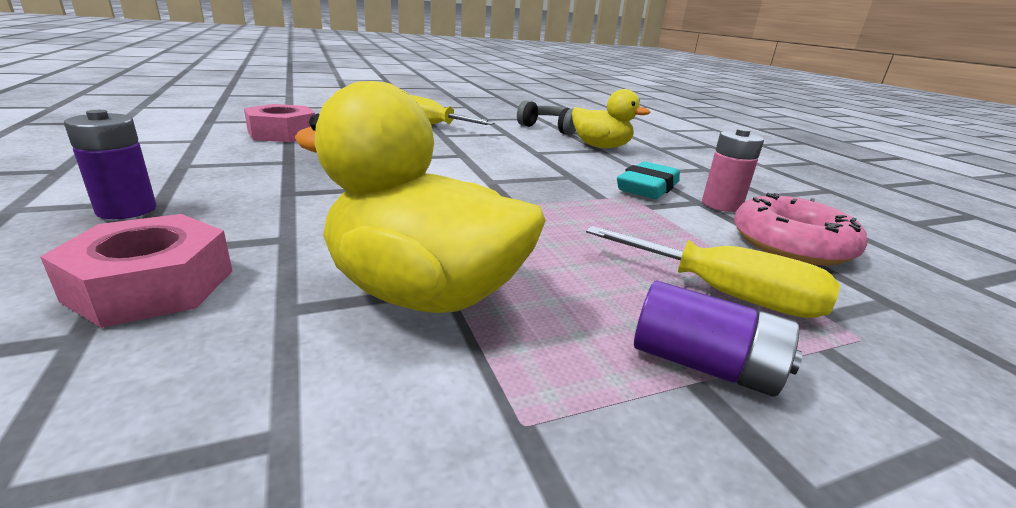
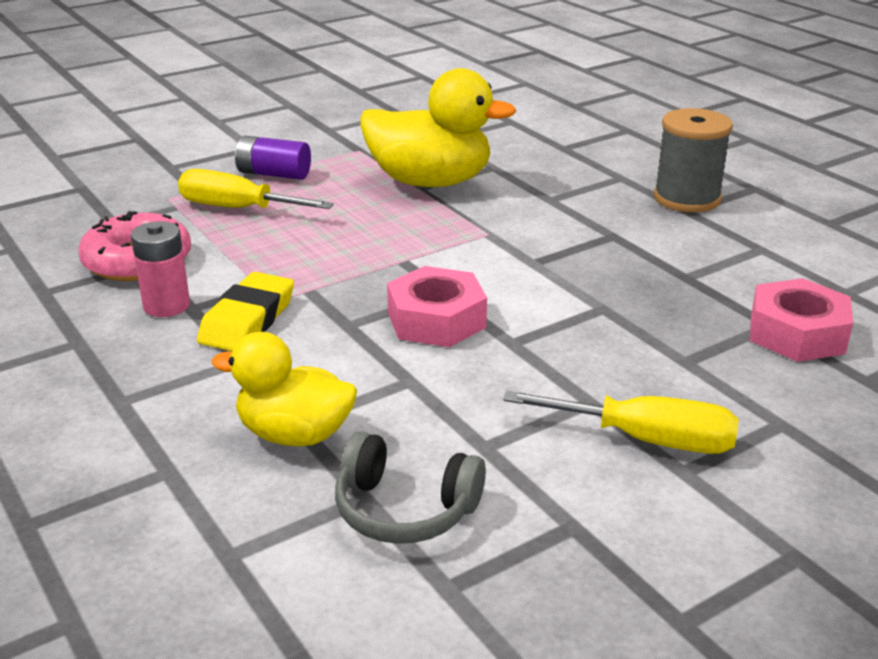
camera: 170 degrees right, 5 degrees up
pink nut [40,214,232,328] -> pink nut moved to [387,266,487,347]
purple battery [64,110,156,219] -> grey spool [654,108,733,213]
turquoise eraser [617,161,680,199] -> yellow eraser [197,272,294,351]

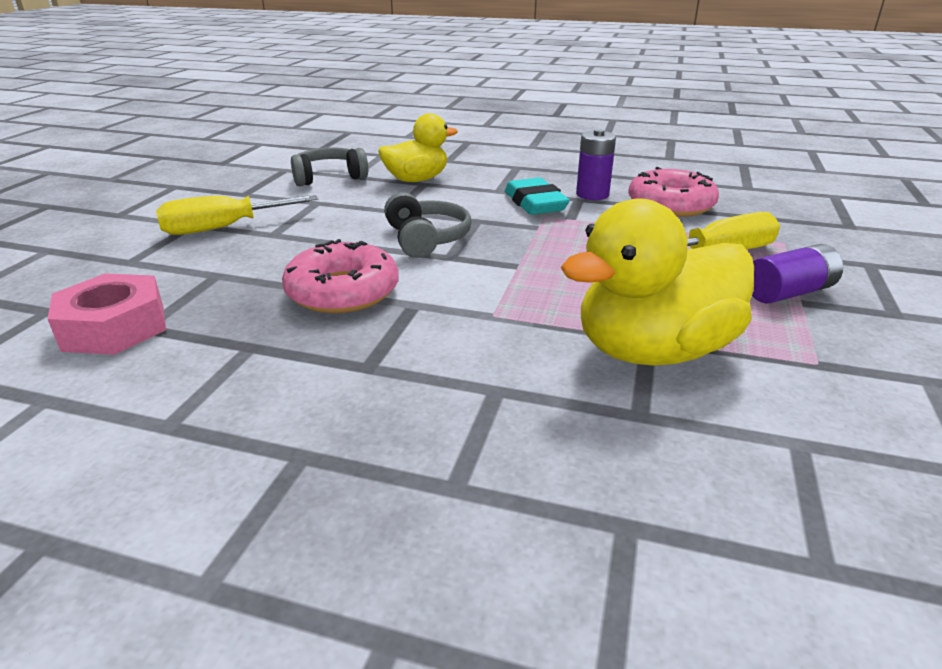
camera: 140 degrees right, 0 degrees up
pink battery [131,221,190,317] -> purple battery [576,129,616,200]
yellow eraser [197,272,294,351] -> turquoise eraser [505,178,570,215]
pink nut [387,266,487,347] -> grey headphones [384,192,471,258]
grey spool [654,108,733,213] -> none
none -> pink donut [282,239,399,313]

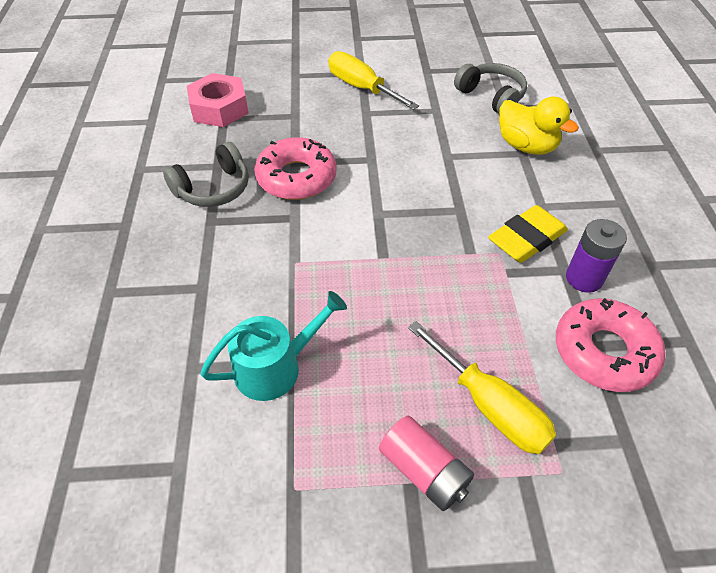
camera: 70 degrees right, 20 degrees up
grey headphones [384,192,471,258] -> grey headphones moved to [163,142,249,207]
turquoise eraser [505,178,570,215] -> yellow eraser [488,205,568,263]
yellow duck [561,198,754,366] -> turquoise watering can [200,291,347,401]
purple battery [752,244,843,304] -> pink battery [379,416,474,511]

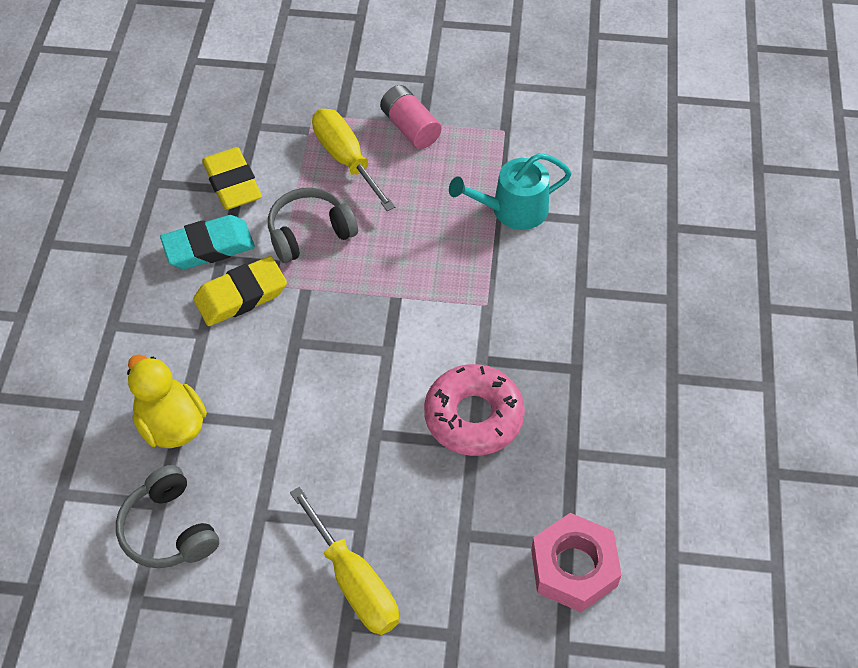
camera: 170 degrees left, 5 degrees up
grey headphones [163,142,249,207] -> grey headphones moved to [268,187,358,263]
pink donut [556,298,665,392] -> yellow eraser [202,147,262,210]
purple battery [566,219,627,293] -> turquoise eraser [160,215,255,269]

